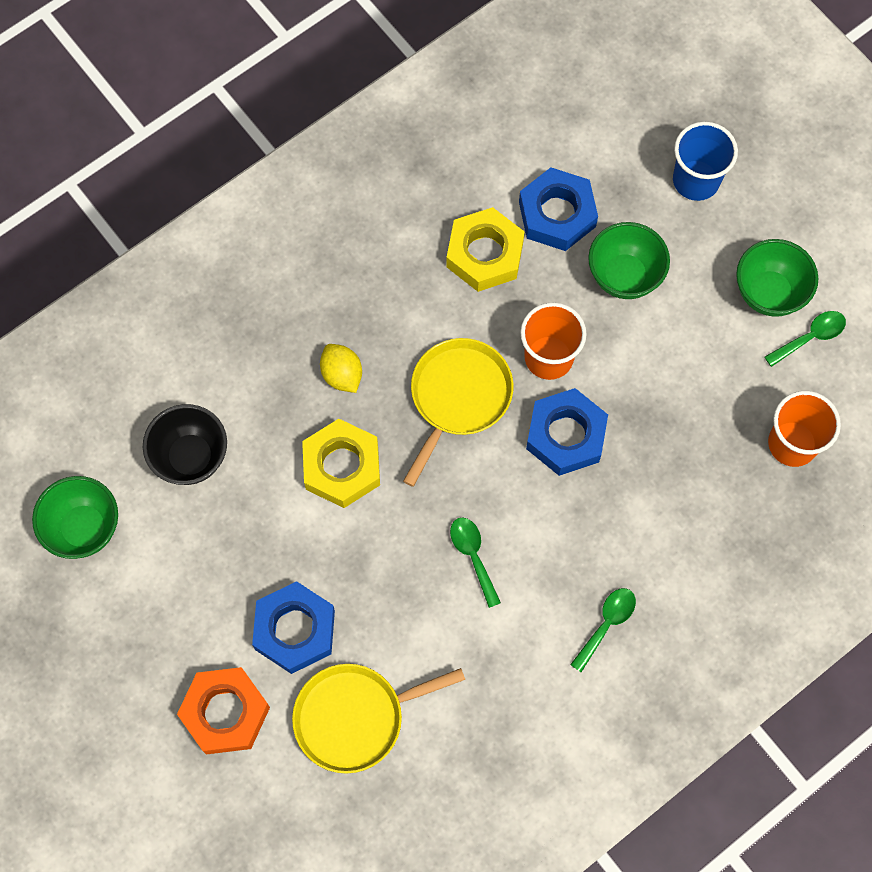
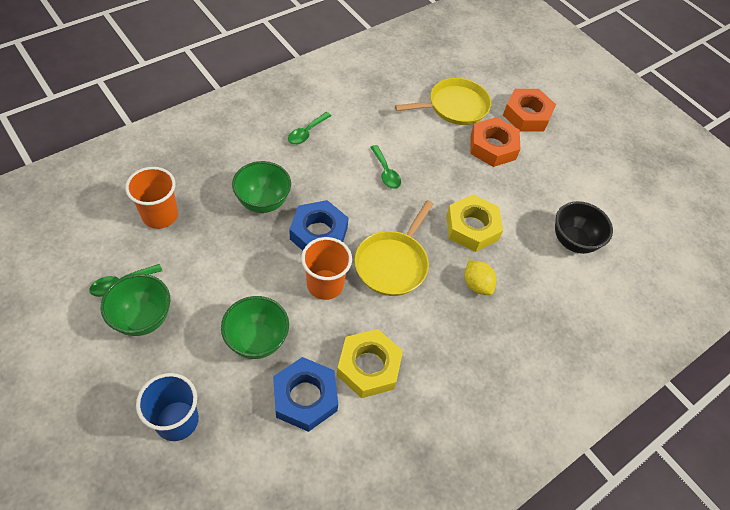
camera: 175 degrees right, 15 degrees down
green bowl [32,476,118,559] -> green bowl moved to [232,161,291,213]
blue nut [252,581,335,674] -> orange nut [470,117,520,167]

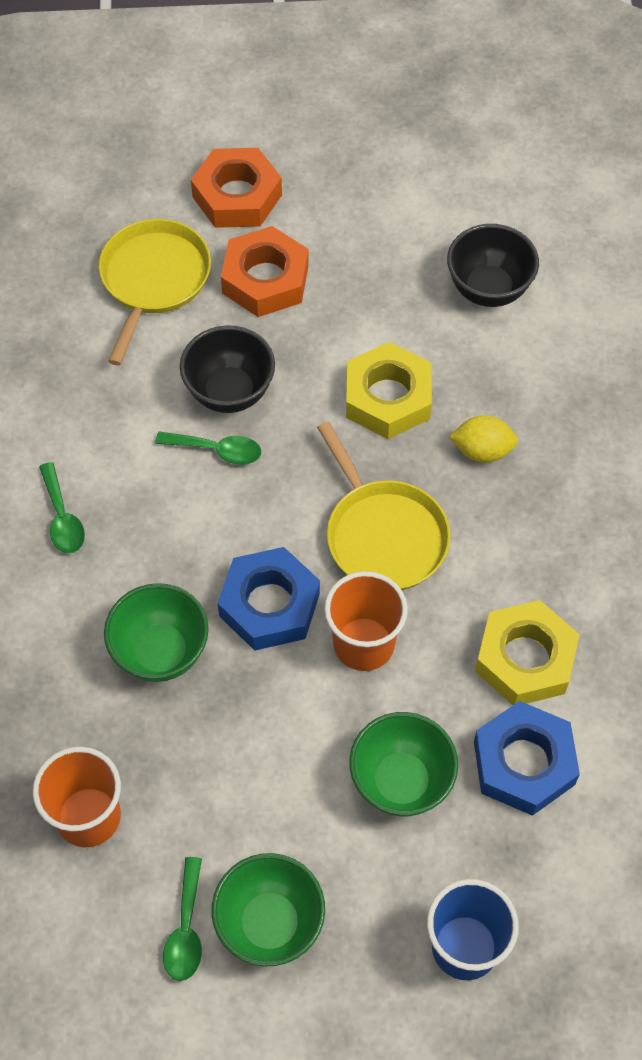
camera: 50 degrees left, 5 degrees up
none -> black bowl [180,325,275,413]

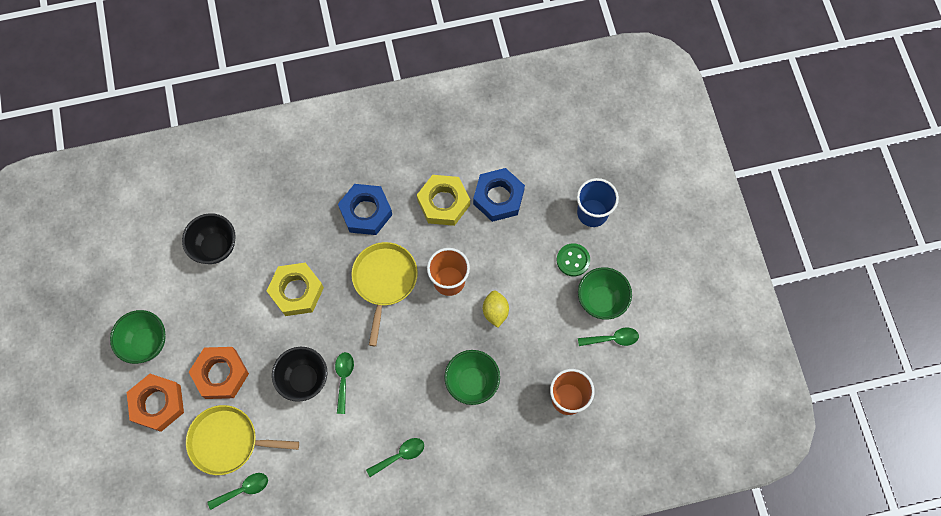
camera: 100 degrees left, 10 degrees up
blue nut [218,547,320,651] -> blue nut moved to [338,184,392,235]
yellow pan [317,422,450,590] -> yellow pan turned 45 degrees counterclockwise [351,242,418,346]
green bowl [349,712,458,817] -> green bowl moved to [110,310,165,364]
yellow lemon [449,415,518,463] -> yellow lemon moved to [483,291,509,328]
none -> green spoon [207,473,268,510]
none -> green button [557,243,590,277]

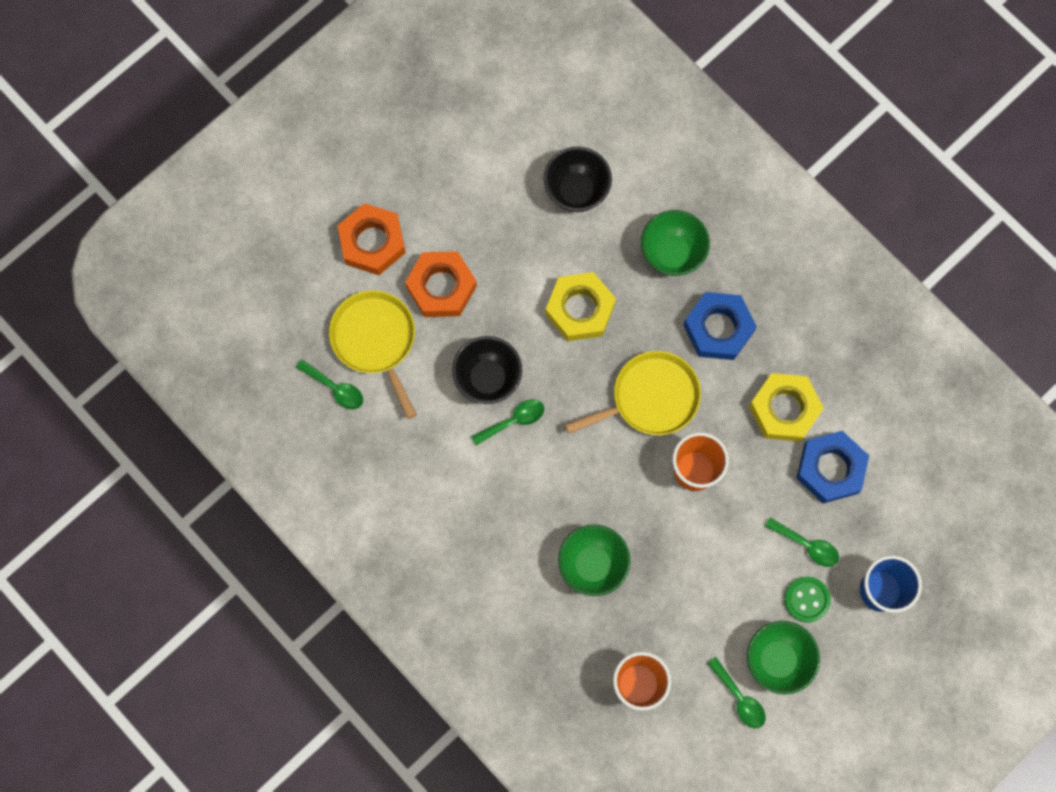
camera: 60 degrees right, 5 degrees up
green bowl [110,310,165,364] -> green bowl moved to [641,210,710,276]
green spoon [366,438,424,477] -> green spoon moved to [765,517,839,567]
yellow lemon [483,291,509,328] -> none

